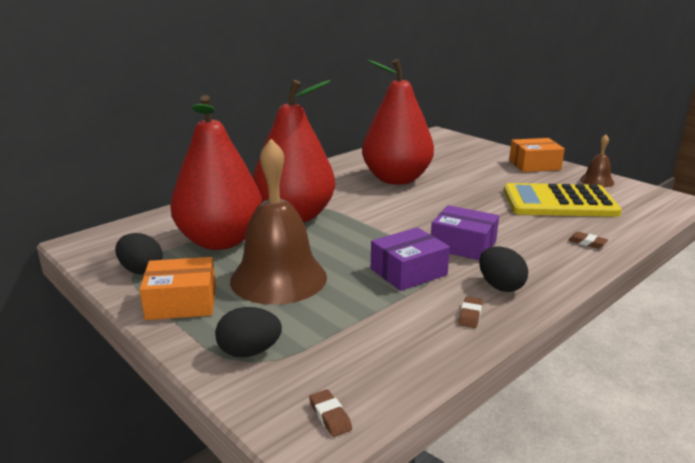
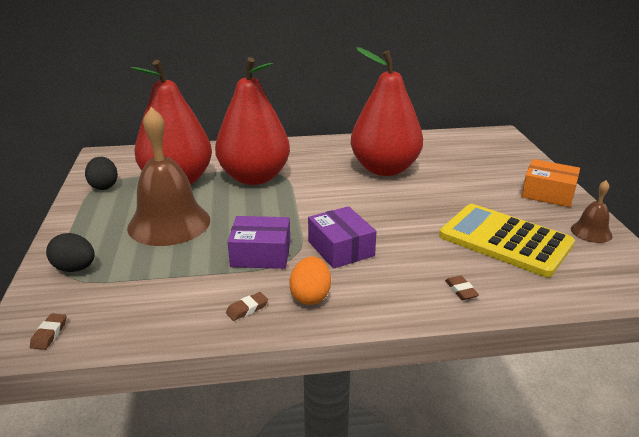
camera: 35 degrees right, 5 degrees up
orange box [139,257,216,320] -> none
black egg [479,246,528,292] -> orange egg [289,257,331,305]

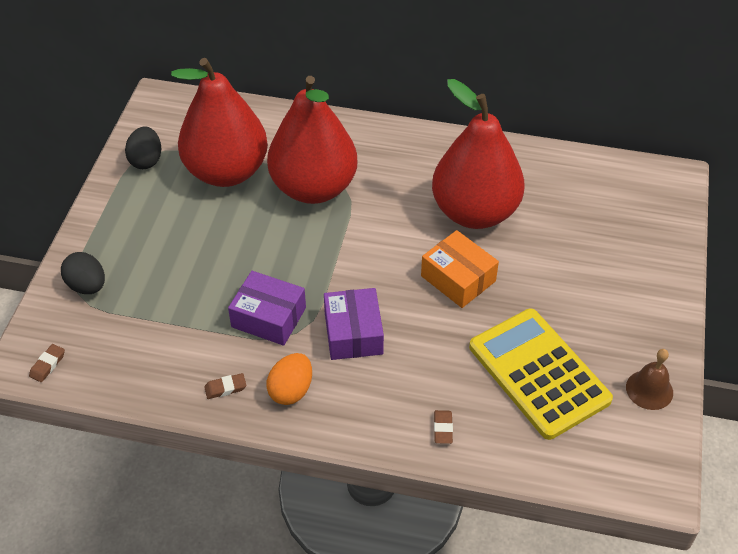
camera: 20 degrees right, 20 degrees up
brown bell [127,107,210,246] -> none
orange box [521,159,580,207] -> orange box moved to [421,230,499,308]

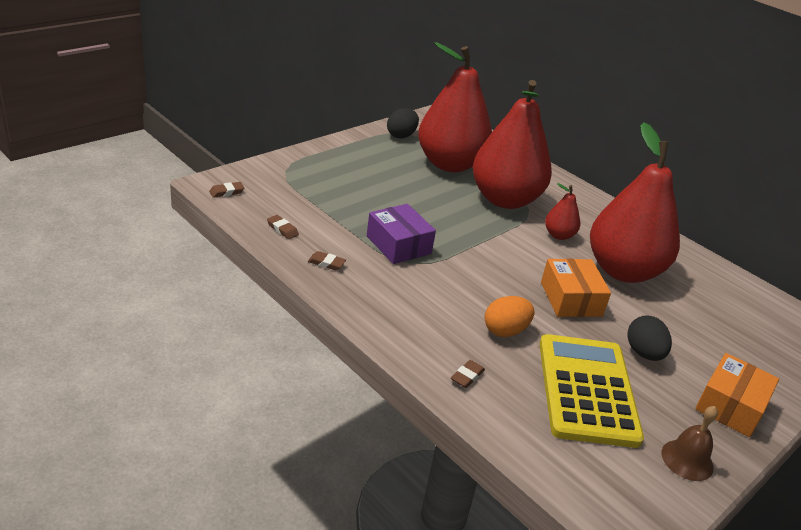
camera: 30 degrees right, 15 degrees down
black egg [61,252,105,294] -> black egg moved to [627,315,672,361]
orange egg [266,353,312,405] -> orange egg moved to [484,296,535,337]
purple box [324,288,384,360] -> none
none -> brown eraser [267,215,299,239]
none -> red pear [545,183,580,240]
none -> orange box [695,353,779,437]

